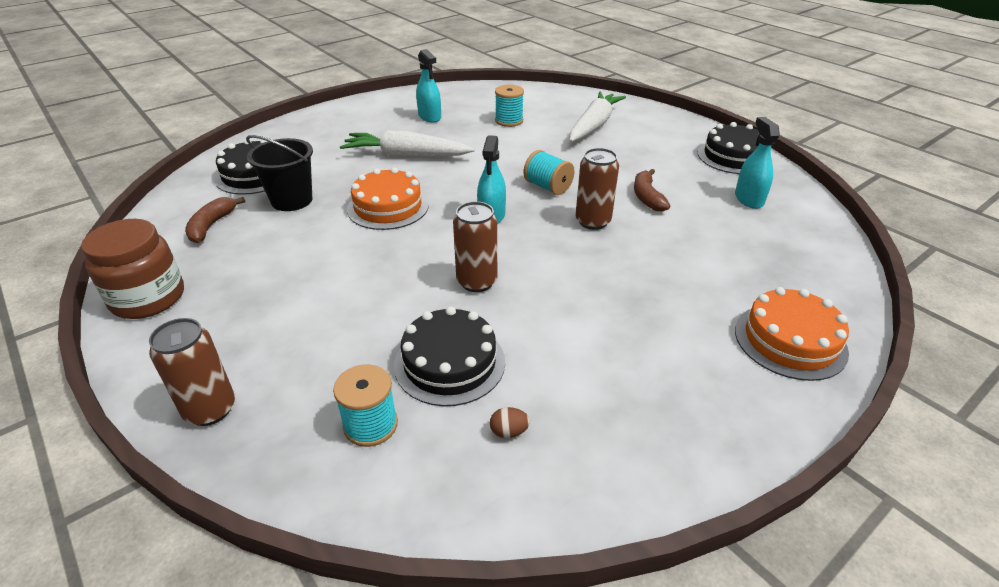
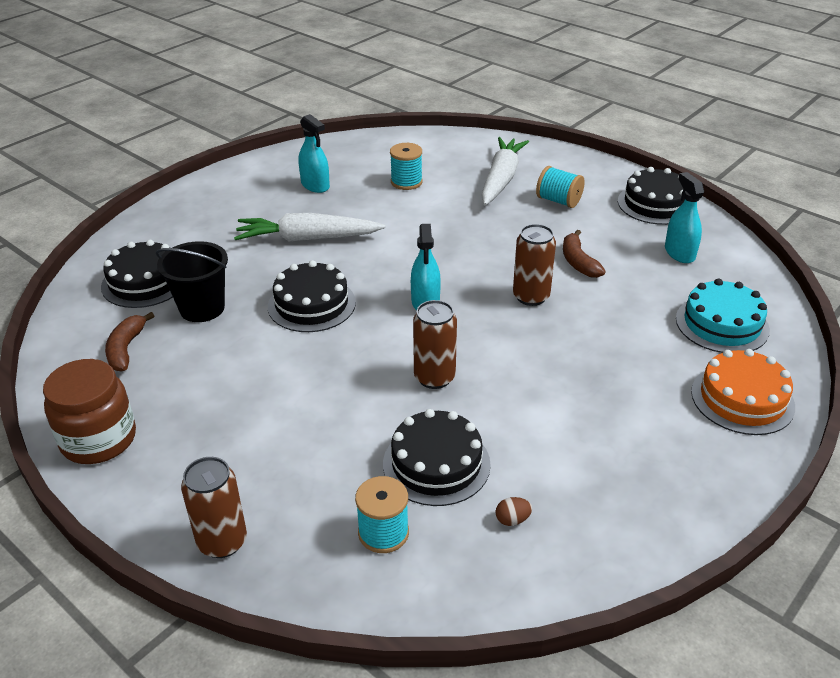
camera: 10 degrees left, 0 degrees up
orange cake [347,167,429,230] -> black cake [268,260,356,332]
turquoise spool [523,150,575,195] -> turquoise spool moved to [536,166,585,208]
none -> turquoise cake [676,279,770,353]

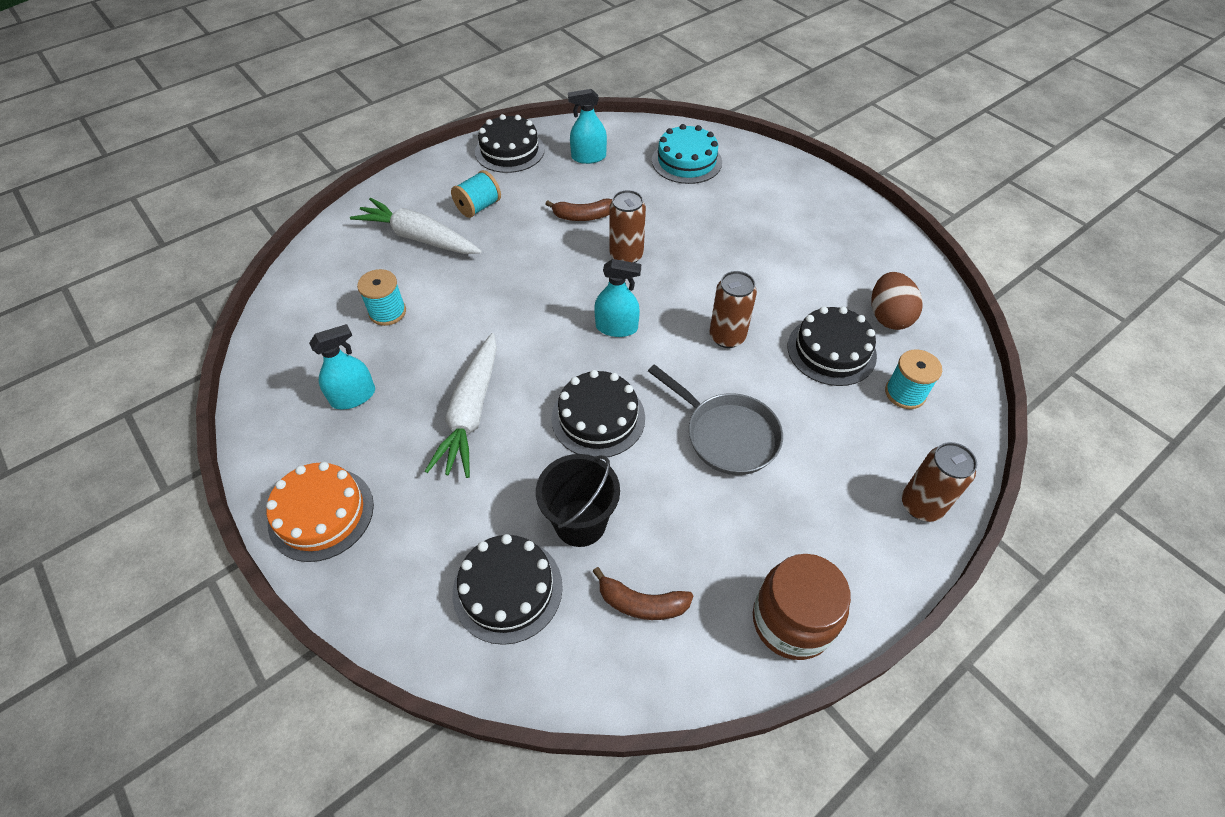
camera: 80 degrees left, 15 degrees up
brown egg [495,497,532,526] -> brown egg [872,272,923,330], size x2.25
orange cake [691,349,795,435] -> orange cake moved to [266,462,374,562]
none -> grey pan [648,364,783,475]

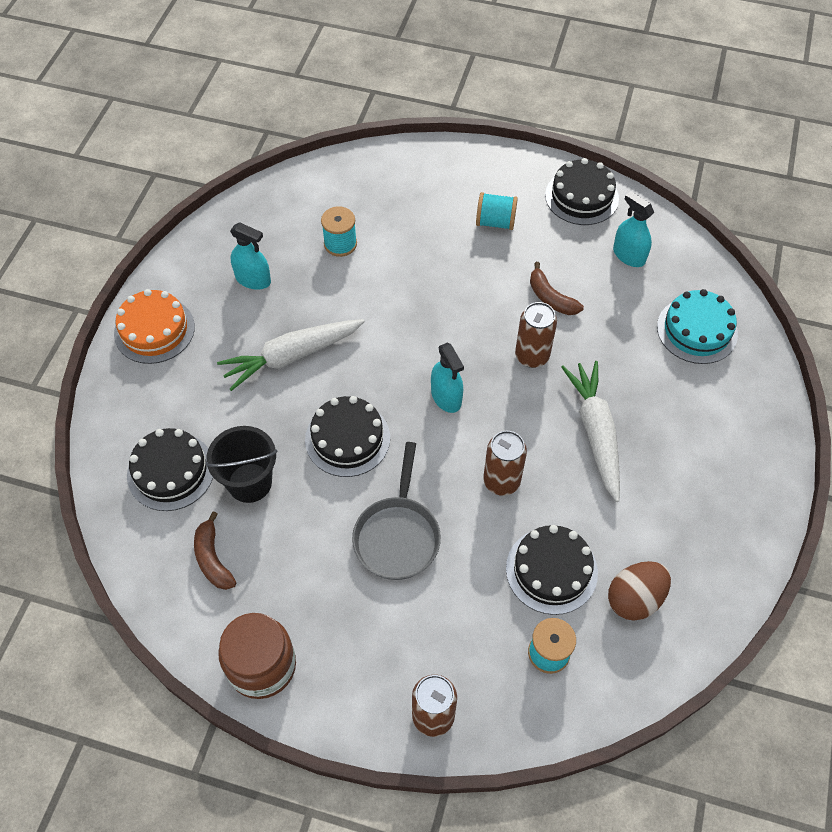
camera: 55 degrees right, 5 degrees up
white carrot [350,198,482,254] -> white carrot moved to [561,361,620,502]

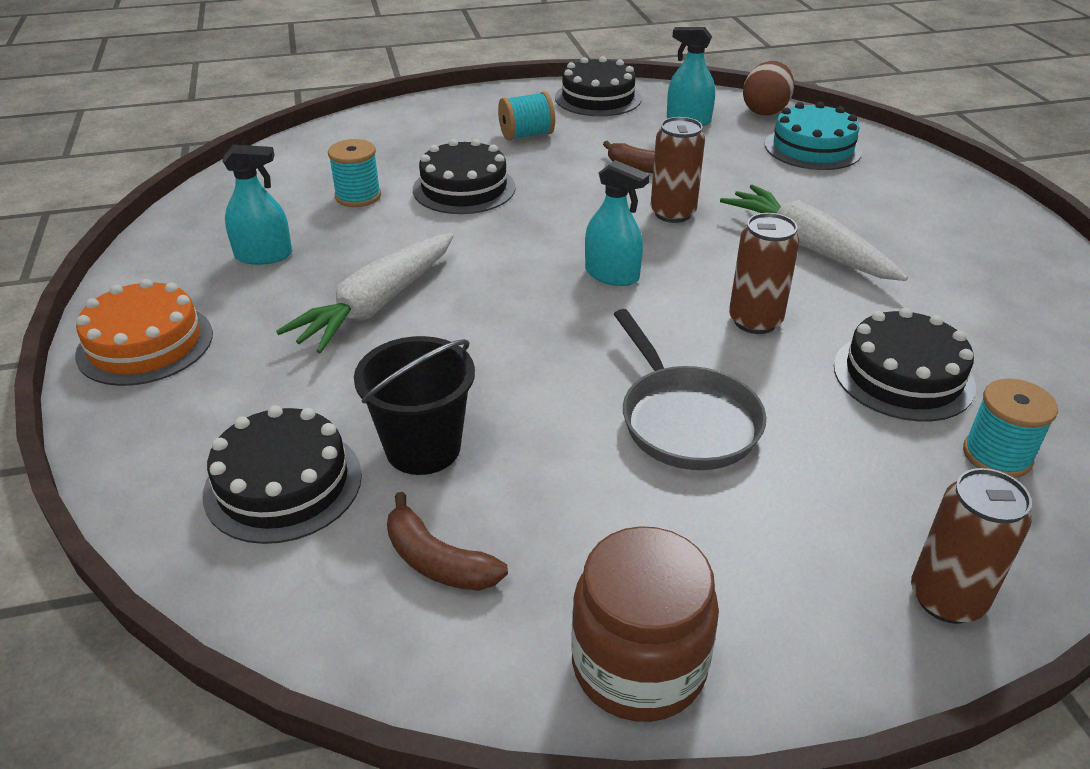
camera: 30 degrees left, 20 degrees down
black cake [305,396,390,477] -> black cake moved to [413,139,516,214]
brown egg [608,561,671,621] -> brown egg moved to [743,61,794,115]

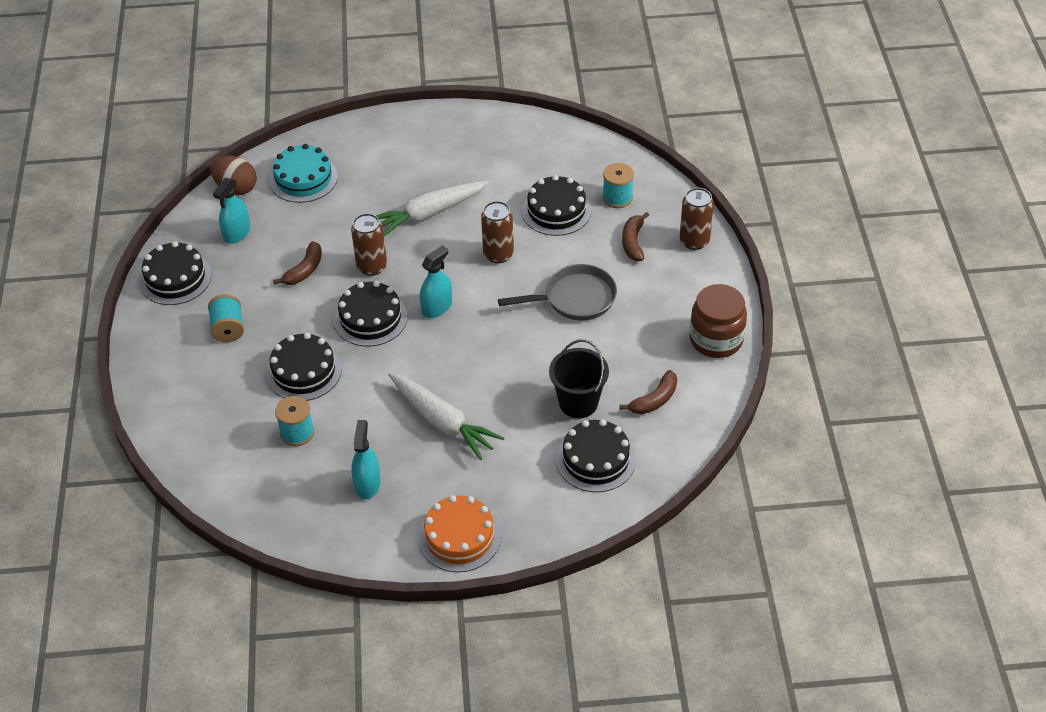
camera: 80 degrees left, 10 degrees up
none -> black cake [334,281,407,346]
none -> brown banana [622,212,649,261]

